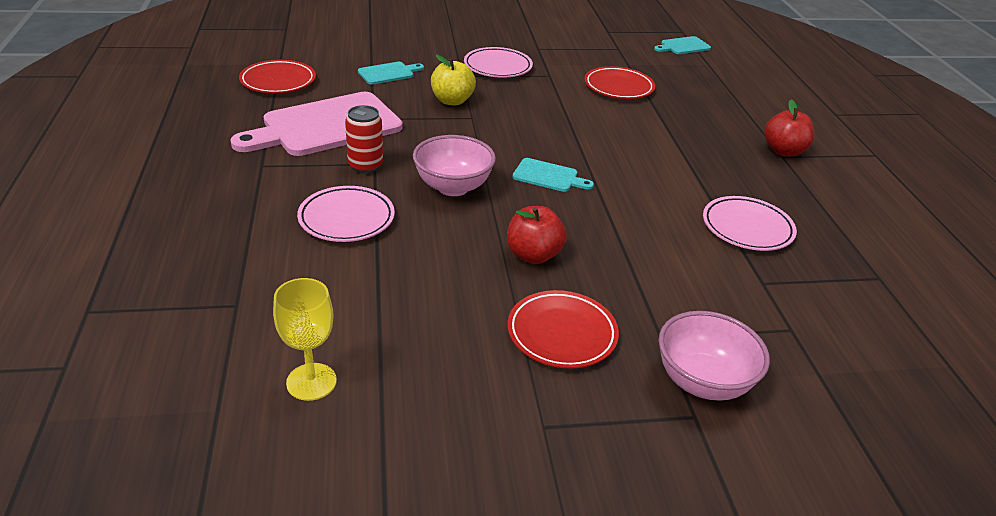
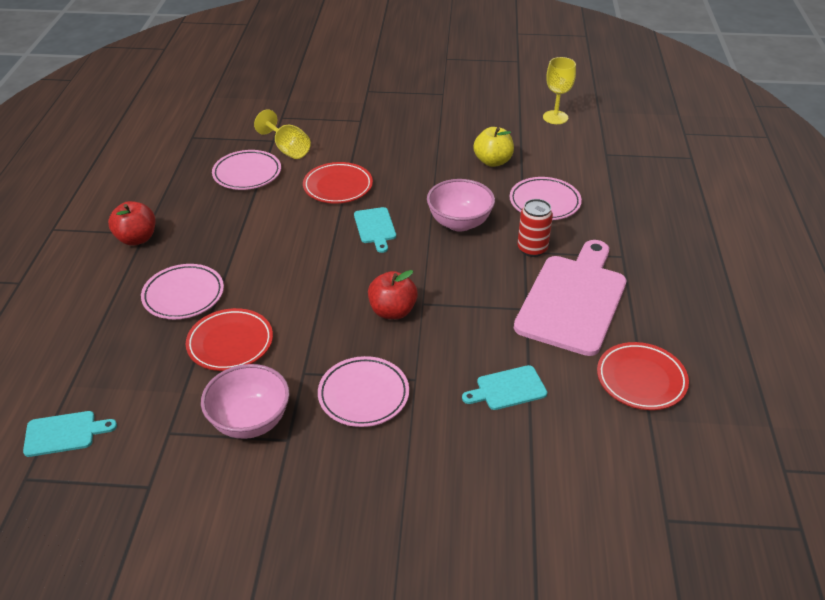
camera: 165 degrees left, 5 degrees up
pink cutting board [230,92,403,156] -> pink cutting board turned 45 degrees counterclockwise [514,240,626,356]
yellow apple [431,55,476,106] -> yellow apple moved to [473,127,514,167]
red apple [507,206,567,264] -> red apple moved to [368,270,418,319]
red plate [507,290,619,368] -> red plate moved to [303,162,373,203]
turquoise cutting board [513,158,594,192] -> turquoise cutting board turned 135 degrees counterclockwise [354,207,396,253]
pink bowl [659,311,770,401] -> pink bowl moved to [201,364,290,439]
none -> pink plate [141,264,224,319]
none -> yellow goblet [254,109,311,159]

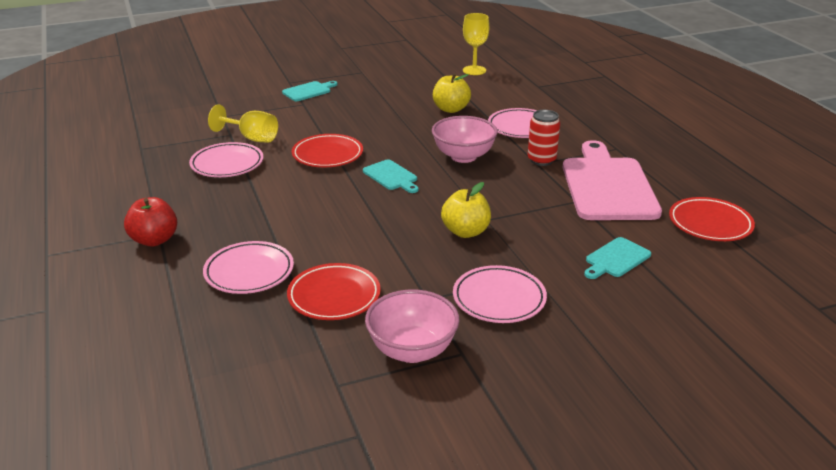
camera: 25 degrees left, 10 degrees down
turquoise cutting board [23,411,117,457] -> turquoise cutting board moved to [282,81,338,101]
red apple [368,270,418,319] -> yellow apple [441,182,491,238]

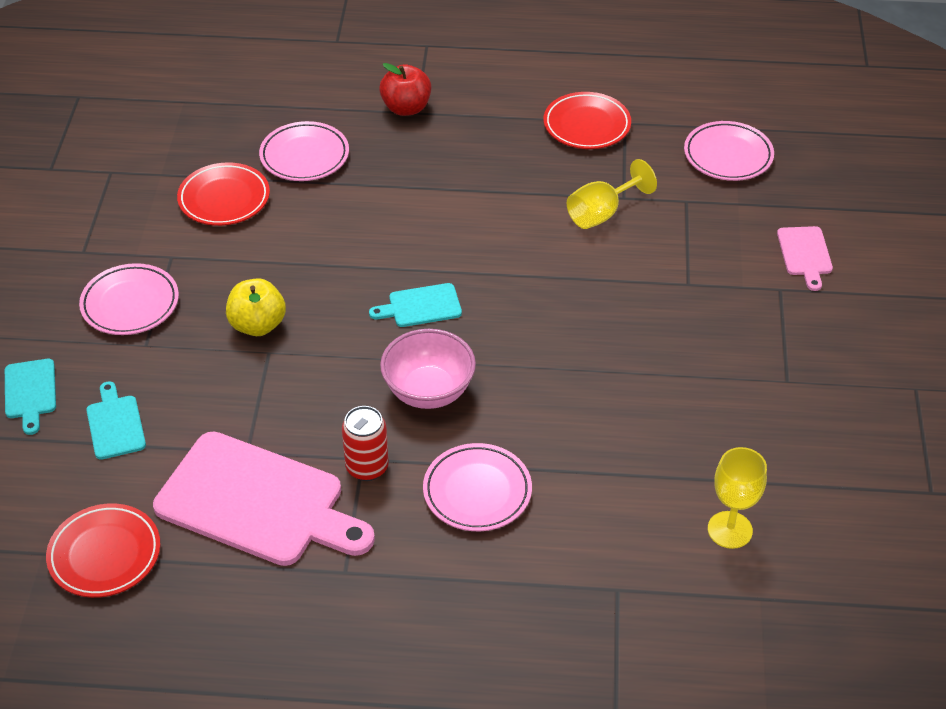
camera: 115 degrees right, 15 degrees up
pink plate [189,142,264,177] -> pink plate moved to [684,121,774,181]
turquoise cutting board [282,81,338,101] -> turquoise cutting board moved to [5,359,56,435]
red plate [292,134,363,167] -> red plate moved to [544,92,631,149]
pink bowl [365,290,459,363] -> none
yellow apple [433,73,471,113] -> none
none -> pink cutting board [777,226,833,291]

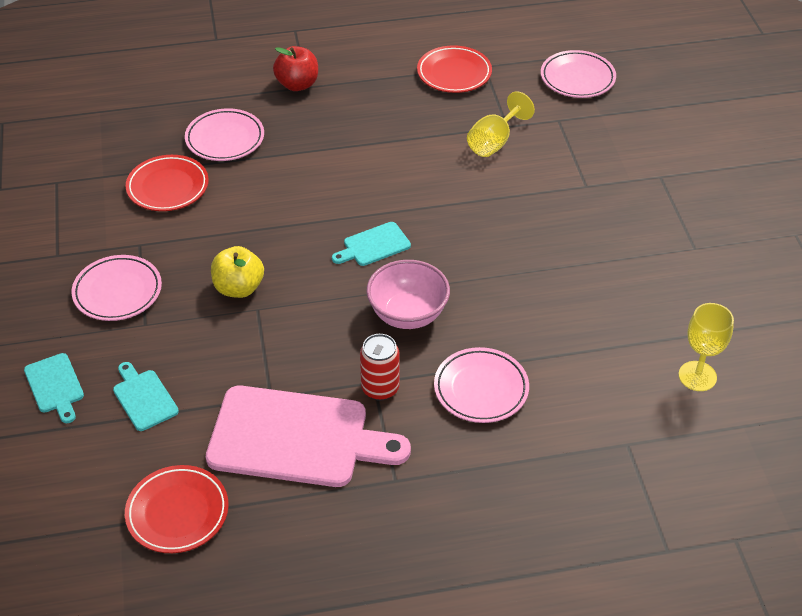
camera: 15 degrees left, 0 degrees up
pink cutting board [777,226,833,291] -> none

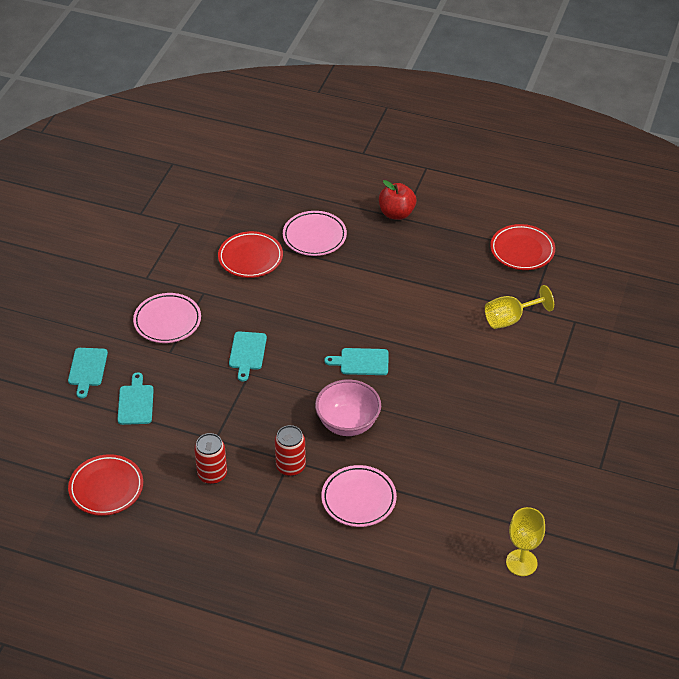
camera: 30 degrees right, 0 degrees up
pink cutting board [206,386,411,487] -> red can [194,433,227,484]
yellow apple [211,246,264,298] -> turquoise cutting board [229,331,267,382]
pink plate [541,50,616,98] -> none

